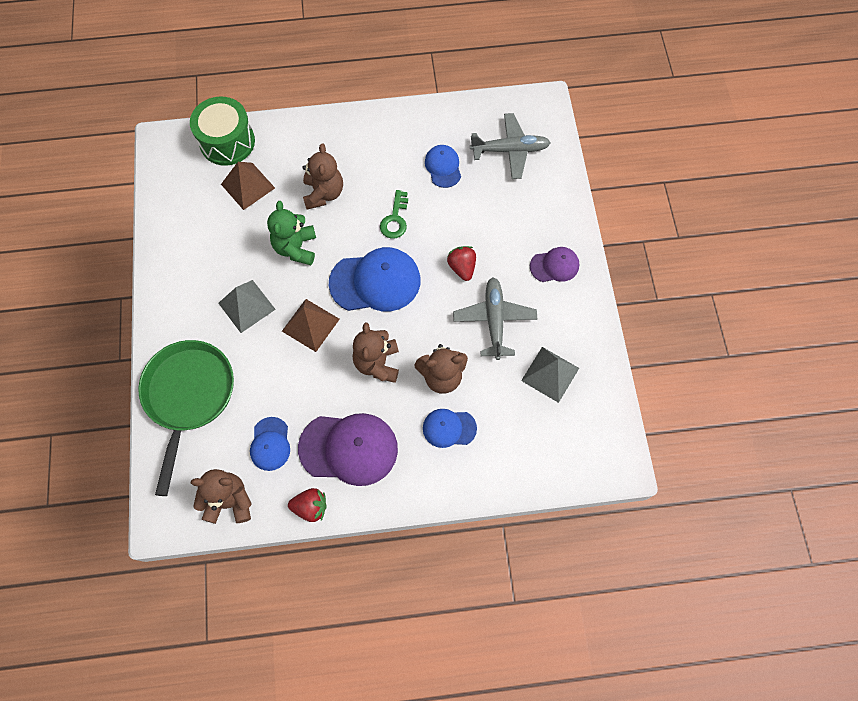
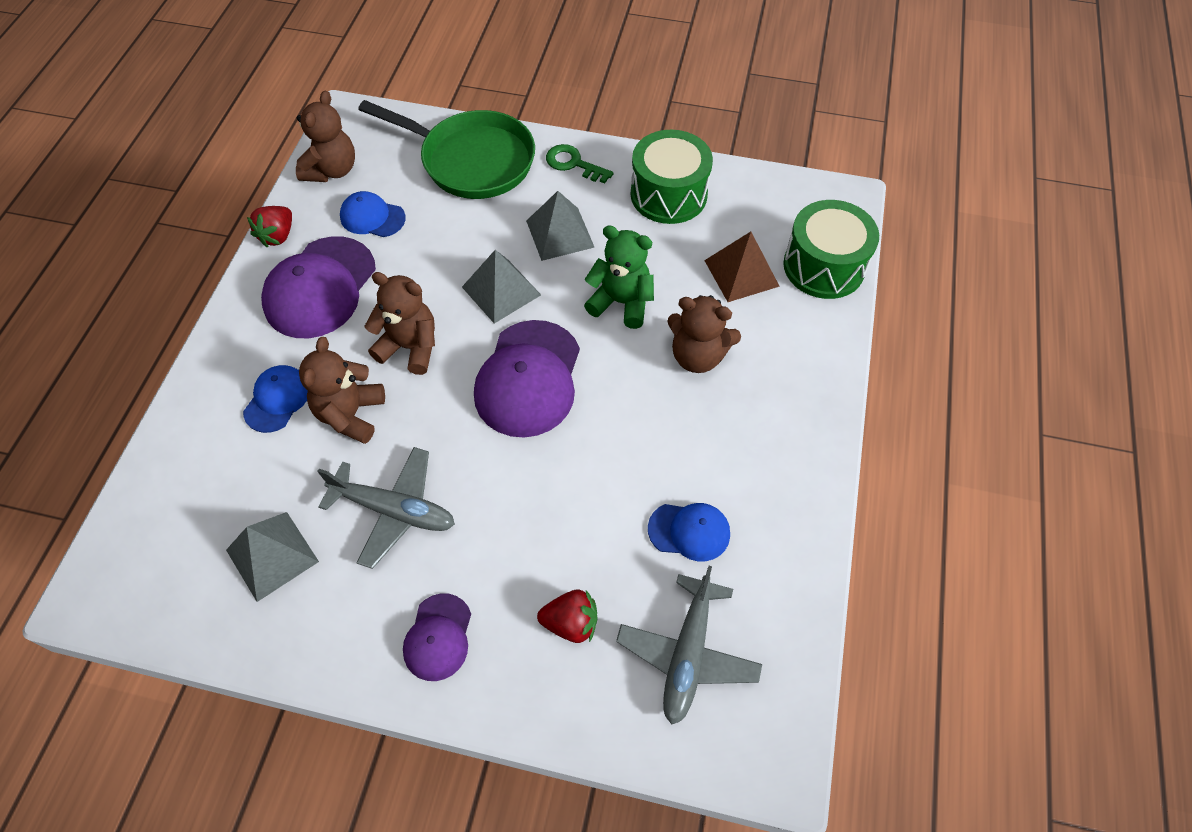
camera: 110 degrees right, 10 degrees down
brown pyramid [282,299,340,352] -> grey pyramid [462,250,541,324]
blue cap [329,247,420,311] -> purple cap [474,320,580,438]
green key [380,190,408,239] -> green key moved to [546,144,614,184]
red strawberry [447,246,476,281] -> red strawberry moved to [537,590,597,643]
none -> green drum [631,130,713,224]

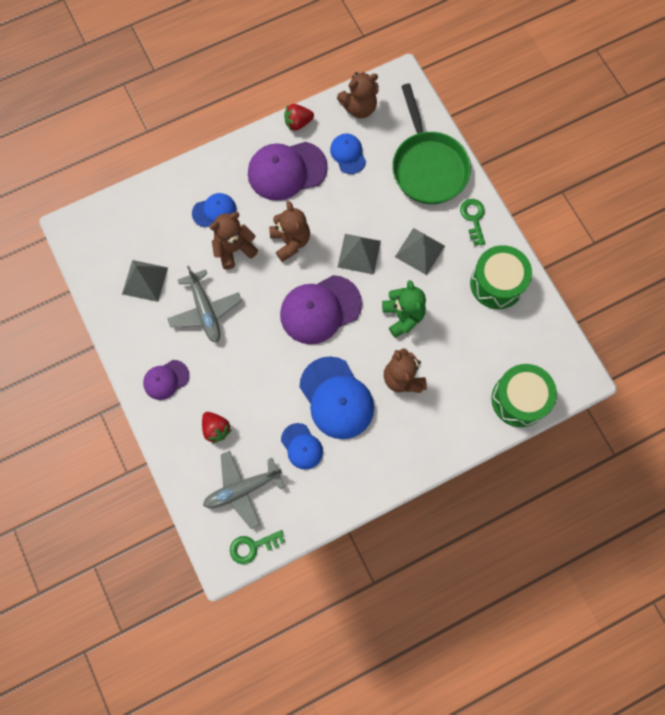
camera: 50 degrees right, 15 degrees up
brown pyramid [704,232,780,302] -> none
none -> green key [230,530,285,564]
none -> blue cap [299,356,374,439]

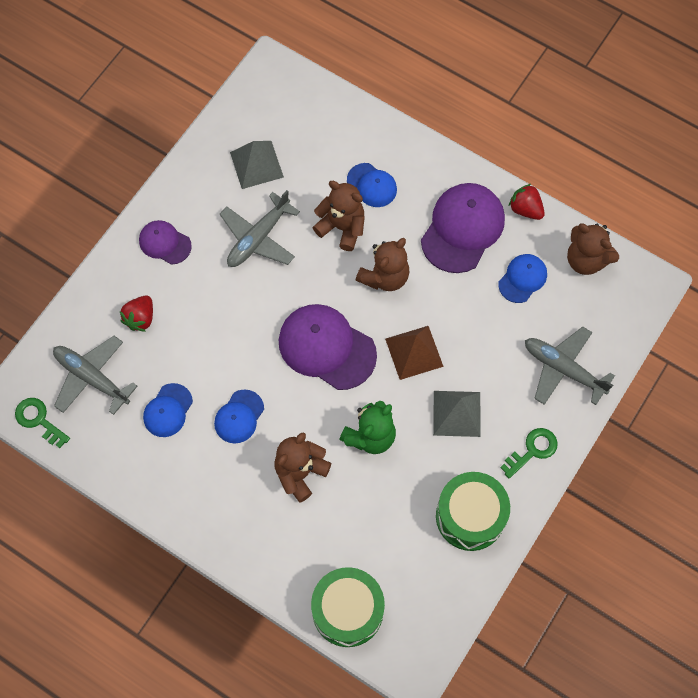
camera: 60 degrees right, 5 degrees down
purple cap [248,142,328,201] -> purple cap turned 75 degrees clockwise [421,183,505,273]
blue cap [299,356,374,439] -> blue cap [214,390,264,443], size x0.55
grey pyramid [338,234,381,275] -> brown pyramid [385,326,444,380]
green pan [392,83,471,204] -> grey plane [525,327,615,405]

